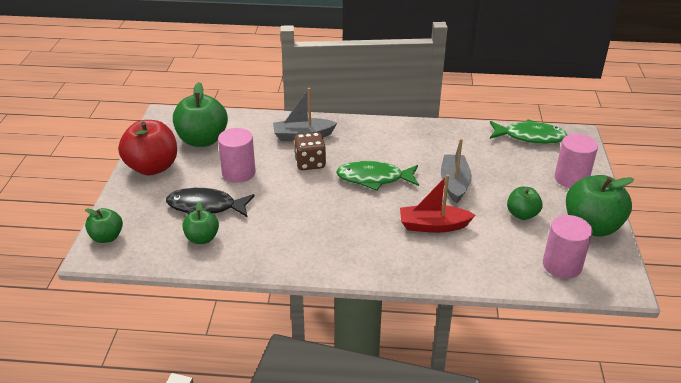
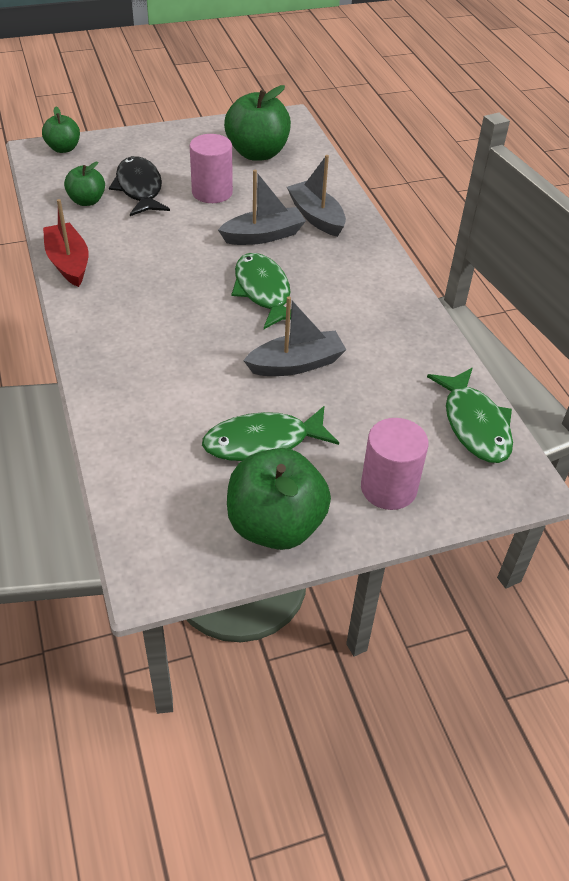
camera: 65 degrees right, 10 degrees up
red apple [118,120,177,176] -> none
brown dice [294,132,326,170] -> grey boat [218,170,306,245]
red boat [400,174,475,233] -> red boat moved to [43,199,89,287]
green apple [507,187,543,220] -> green fish [202,406,339,461]
pink cylinder [543,215,593,279] -> none

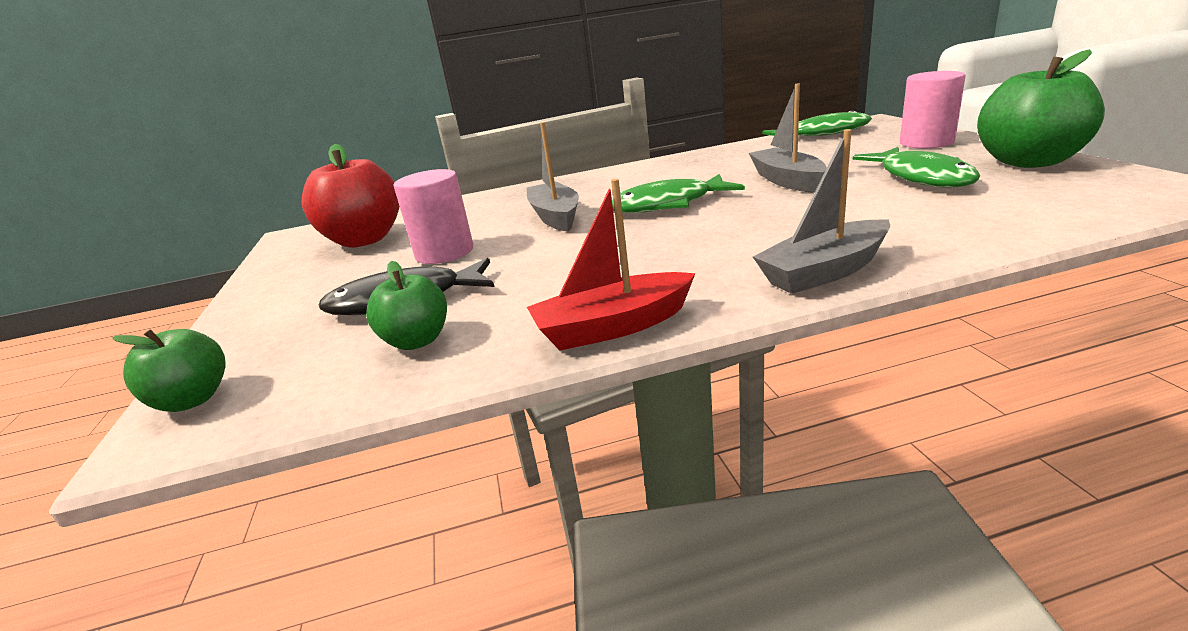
camera: 80 degrees left, 20 degrees down
green apple [224,85,291,161] -> red apple [302,144,399,248]
grey boat [287,155,346,237] -> grey boat moved to [753,129,890,294]

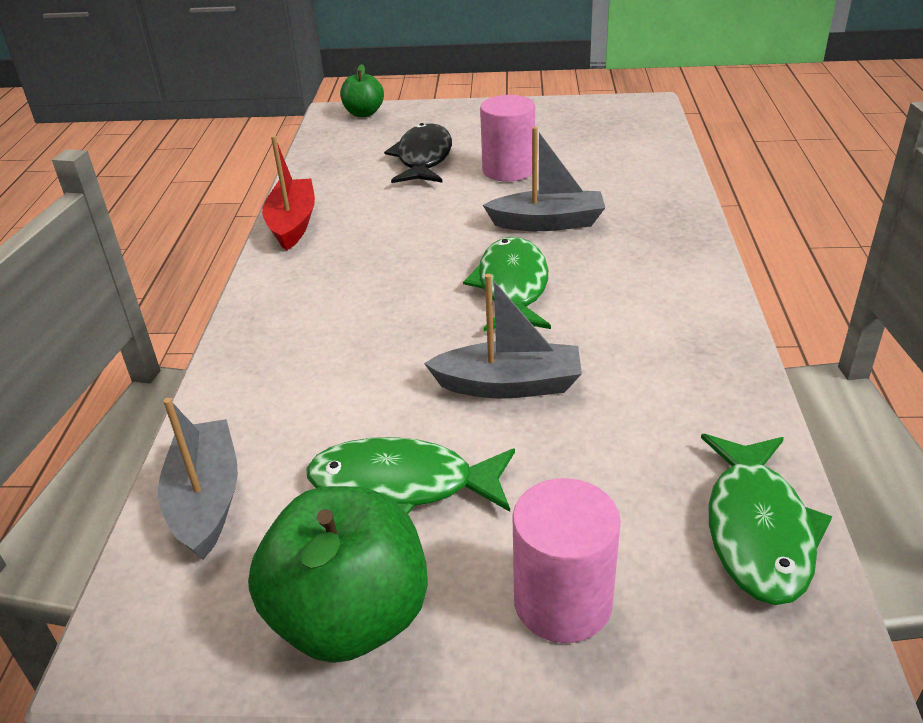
camera: 105 degrees right, 10 degrees up
red apple [302,144,399,248] -> none
green apple [366,261,447,350] -> none
grey boat [753,129,890,294] -> grey boat moved to [158,398,238,559]

